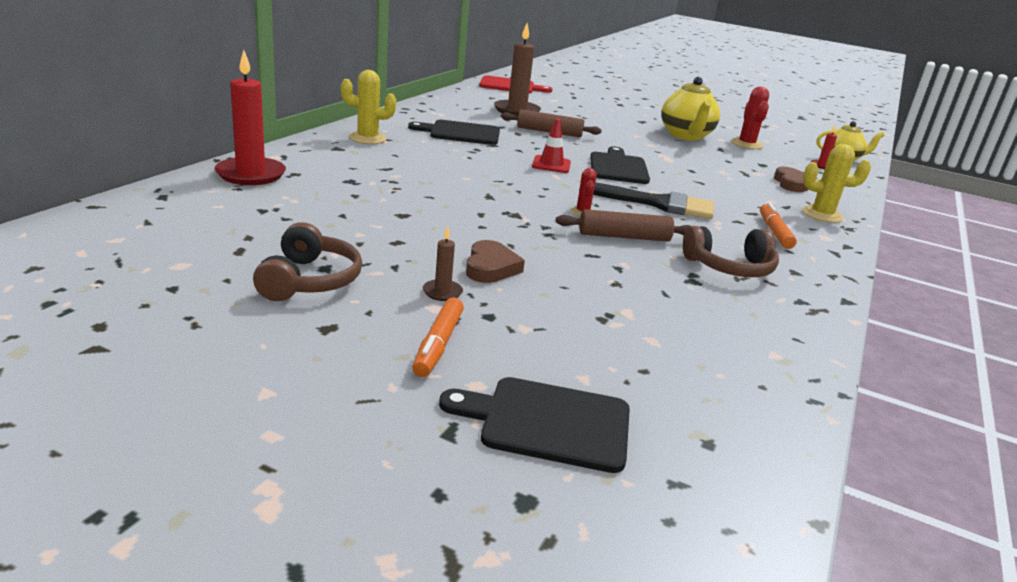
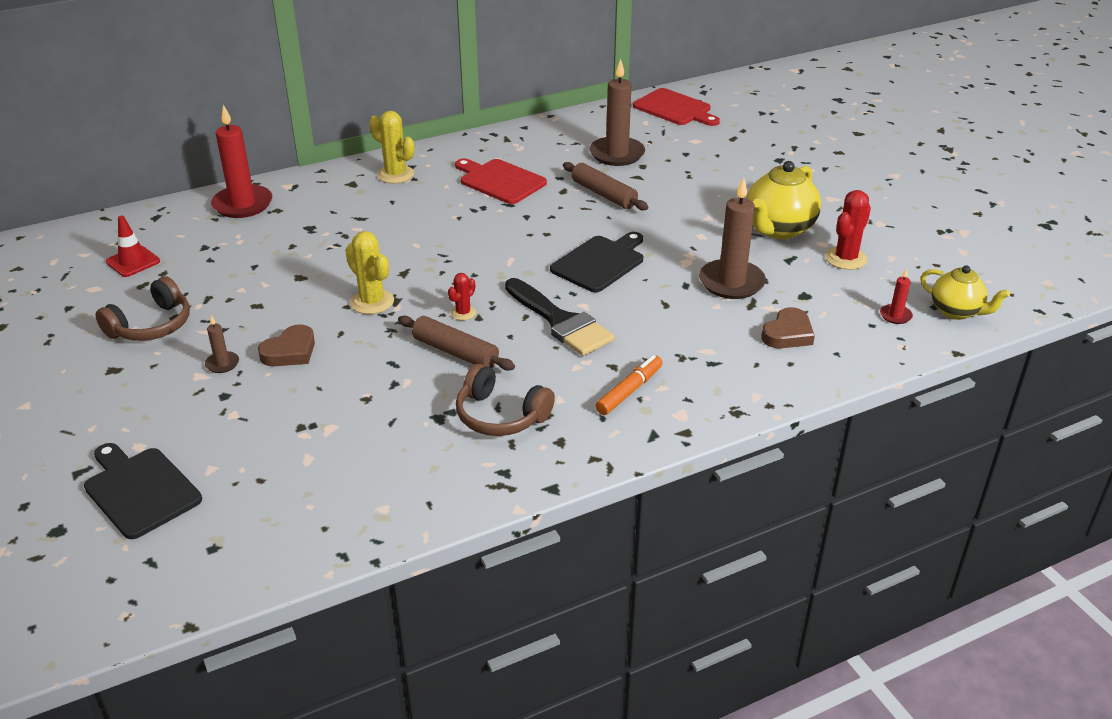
camera: 40 degrees right, 10 degrees up
black cutting board [408,120,500,145] -> red cutting board [455,158,547,204]
orange marker [412,298,464,377] -> none
red traffic cone [532,118,571,173] -> red traffic cone moved to [106,216,160,277]
yellow cactus [802,144,871,223] -> yellow cactus moved to [345,231,394,314]
none -> brown candle [699,177,766,299]

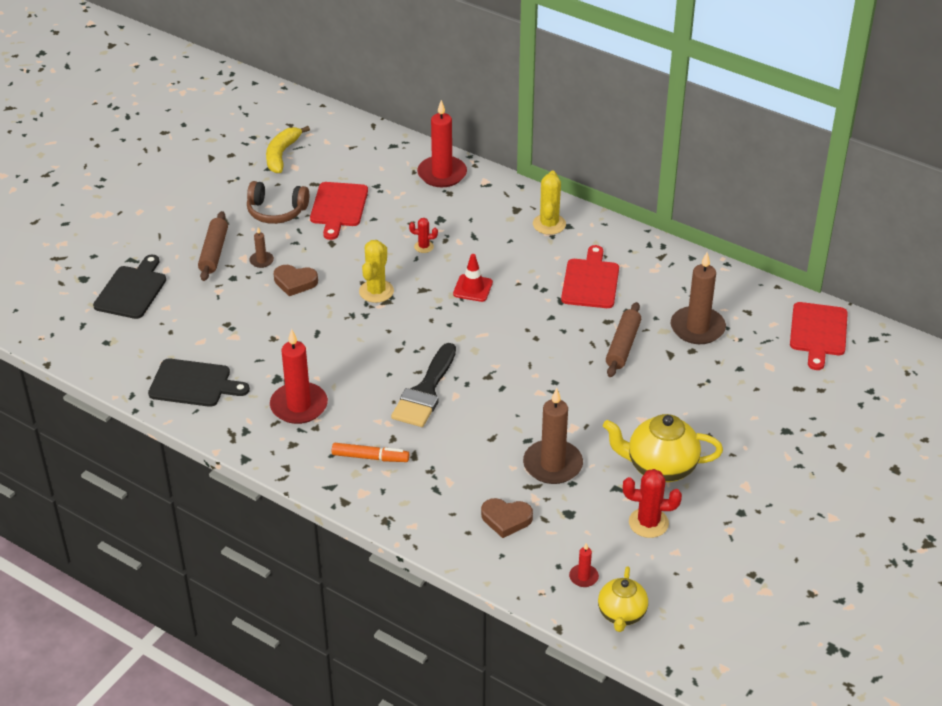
camera: 60 degrees right, 5 degrees up
red traffic cone [106,216,160,277] -> red traffic cone moved to [453,254,493,302]
brown rolling pin [398,316,515,371] -> brown rolling pin moved to [198,211,228,281]
red cactus [448,273,476,320] -> red cactus moved to [409,218,438,253]
brown headphones [456,364,555,436] -> red candle [270,329,328,424]
black cutting board [550,232,643,292] -> black cutting board moved to [148,358,250,407]
none -> yellow banana [266,126,310,173]
none -> red cutting board [310,182,368,240]

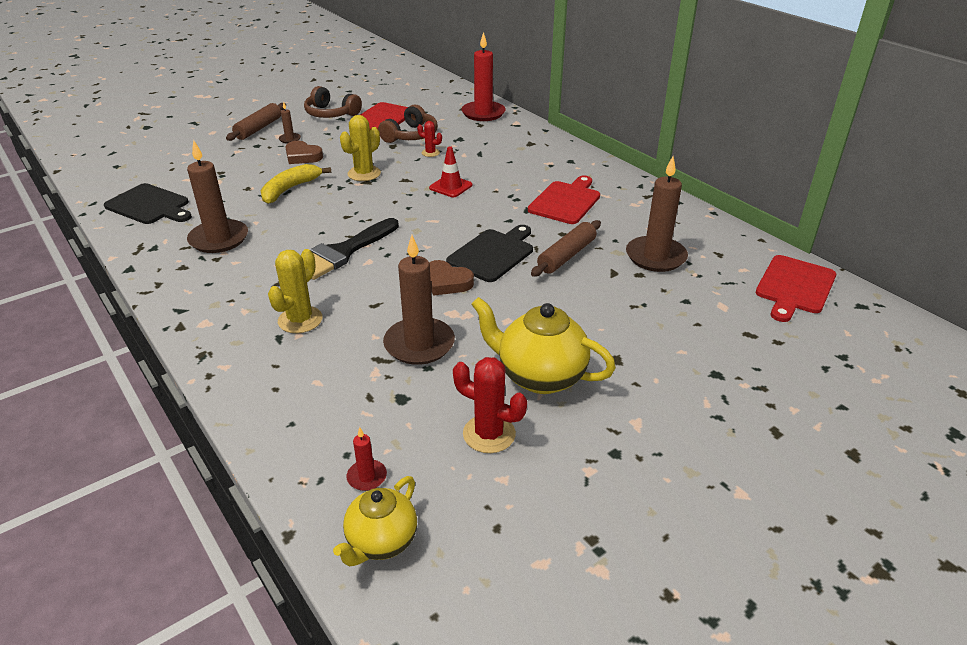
camera: 20 degrees right, 5 degrees down
black cutting board [93,255,166,319] -> black cutting board moved to [446,225,533,282]
yellow banana [266,126,310,173] -> yellow banana moved to [261,164,332,204]
red candle [270,329,328,424] -> brown candle [187,140,248,253]
orange marker [332,443,409,462] -> none
brown heart [481,498,533,538] -> brown heart moved to [429,260,474,296]
yellow cactus [533,171,566,235] -> yellow cactus moved to [268,249,323,333]
none -> brown headphones [378,104,438,143]

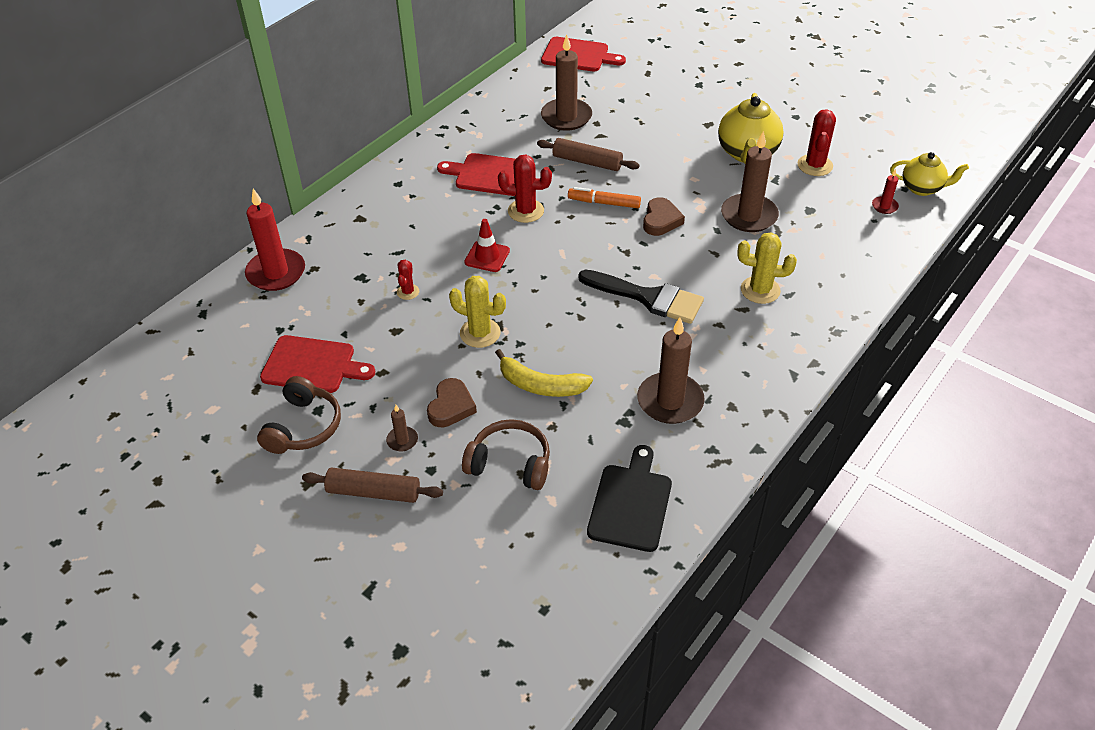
camera: 105 degrees left, 10 degrees up
brown headphones [378,104,438,143] -> brown headphones moved to [462,419,550,490]
black cutting board [446,225,533,282] -> orange marker [568,187,641,208]
none -> red cactus [498,154,552,223]

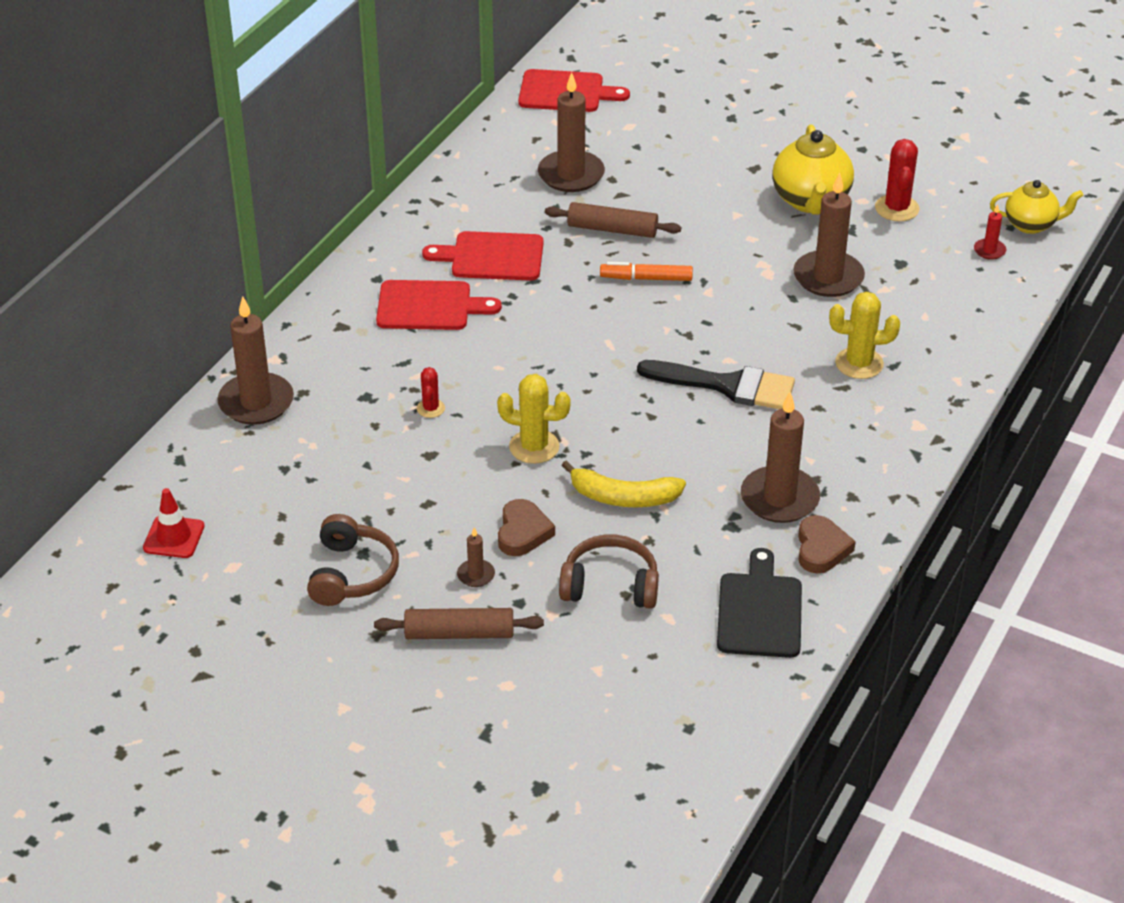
camera: 10 degrees left, 5 degrees down
red candle [245,189,305,291] -> brown candle [217,296,294,425]
red cutting board [260,335,375,393] -> red cutting board moved to [376,280,502,330]
red traffic cone [464,219,510,272] -> red traffic cone moved to [143,488,205,558]
red cactus [498,154,552,223] -> none
brown heart [643,197,685,236] -> brown heart moved to [798,515,856,573]

